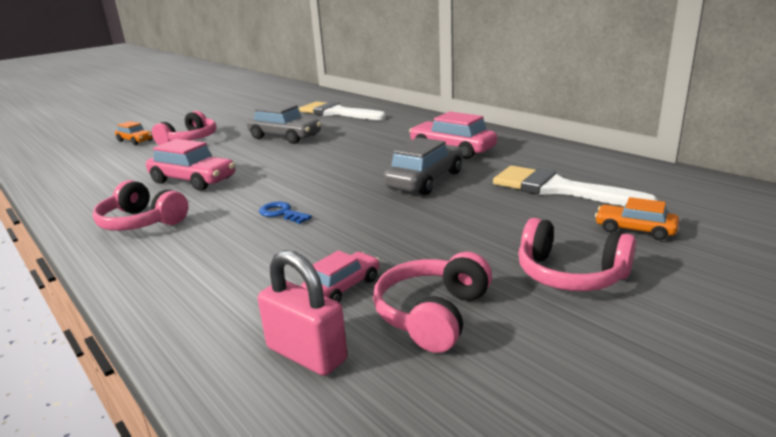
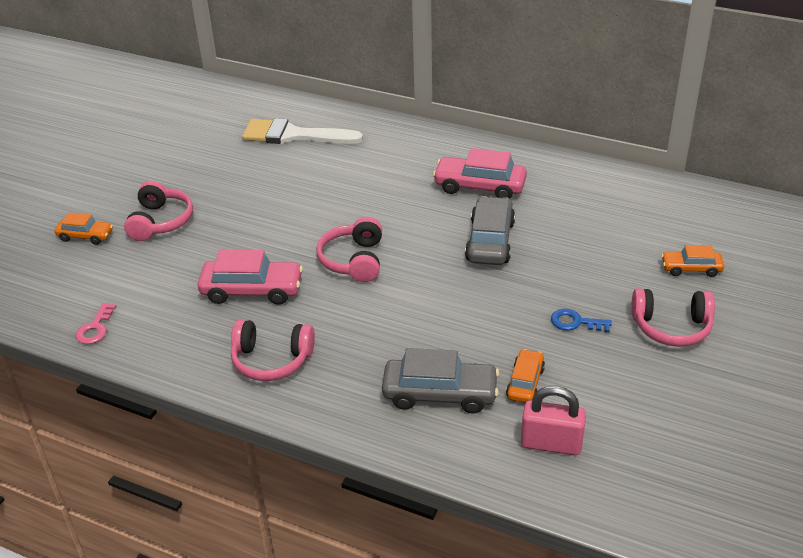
camera: 25 degrees left, 15 degrees up
grey car [247,103,321,144] -> grey car moved to [382,348,499,413]
blue key [259,202,312,224] -> blue key moved to [551,309,612,332]
pink car [301,250,380,302] -> orange car [506,349,545,403]
pink headphones [373,252,492,353] -> pink headphones moved to [316,217,382,282]
white brush [493,166,658,206] -> none
none -> pink key [76,303,117,344]

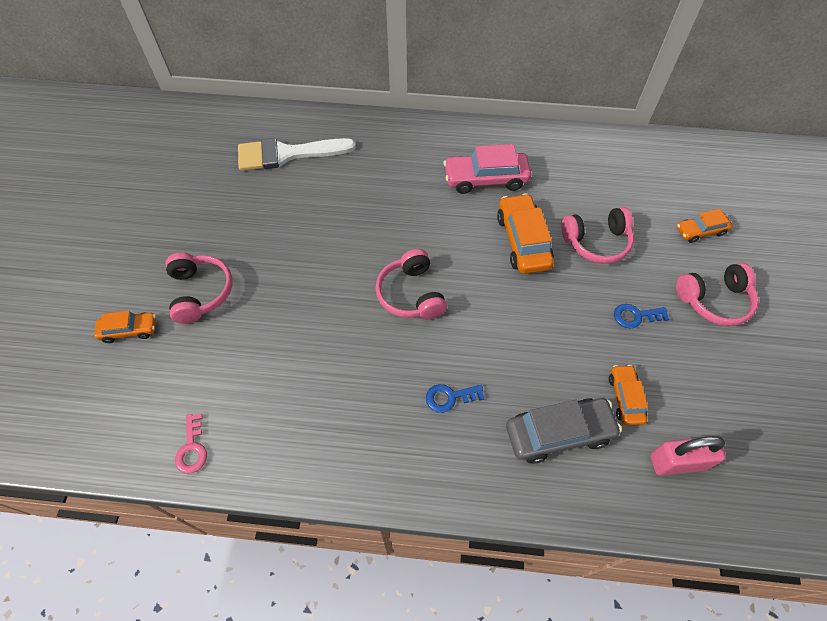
camera: 20 degrees left, 20 degrees up
pink car [198,250,303,305] -> none
pink headphones [231,320,315,381] -> pink headphones moved to [561,207,634,264]
grey car [465,196,515,265] -> orange car [497,193,554,274]
none -> blue key [426,384,485,413]

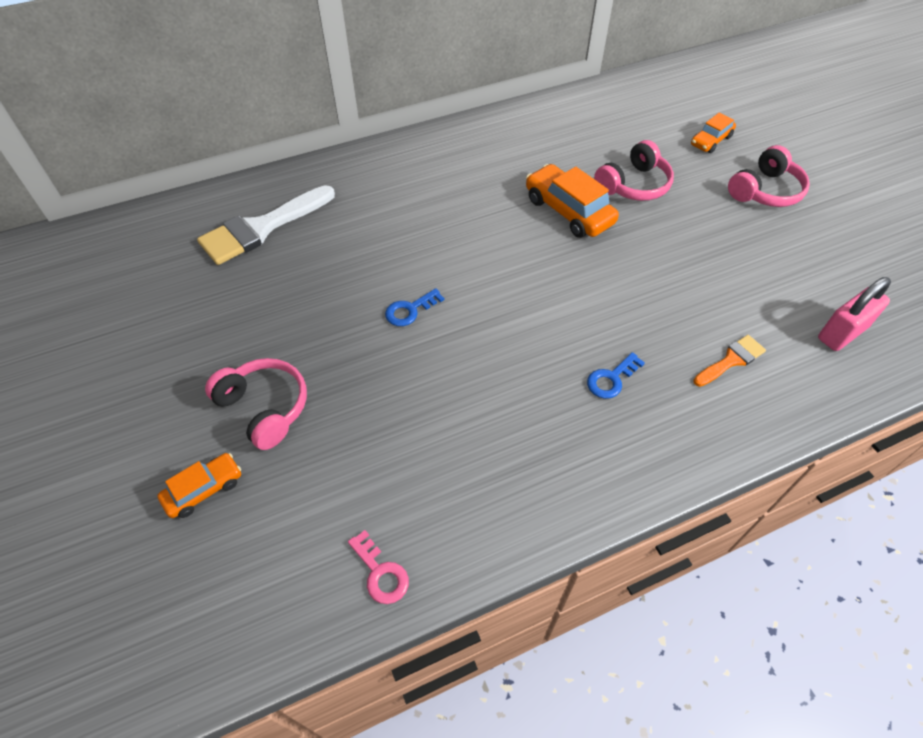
camera: 30 degrees left, 5 degrees down
pink headphones [376,249,447,319] -> none
pink car [443,144,531,194] -> none
grey car [506,398,622,464] -> orange brush [693,335,766,387]
orange car [609,365,648,425] -> none
blue key [614,304,669,328] -> blue key moved to [385,288,444,326]

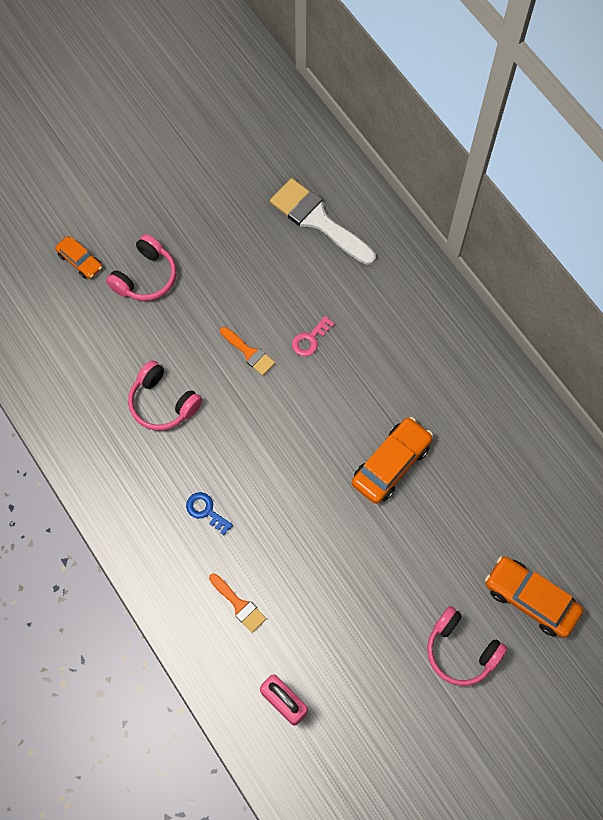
camera: 80 degrees right, 15 degrees up
pink key [348,530,409,604] -> pink key moved to [292,316,334,356]
blue key [385,288,444,326] -> orange brush [220,327,275,375]
pink headphones [594,140,674,201] -> pink headphones moved to [128,360,202,431]
orange car [691,112,736,153] -> orange car [485,556,583,638], size x1.70

